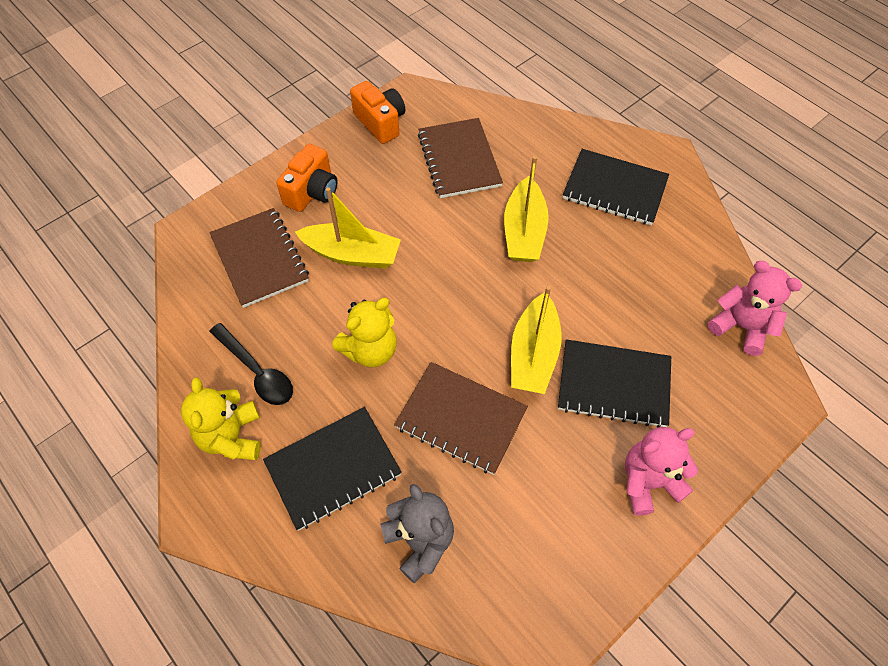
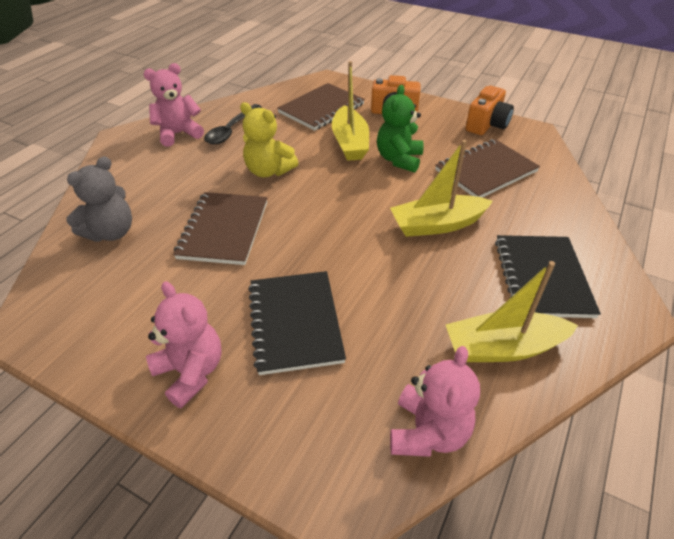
camera: 70 degrees right, 15 degrees down
yellow teddy bear [181,377,261,460] -> pink teddy bear [143,63,204,147]
black notebook [263,407,402,531] -> none
yellow boat [511,286,562,394] -> yellow boat moved to [446,261,578,362]
none -> green teddy bear [377,85,424,173]

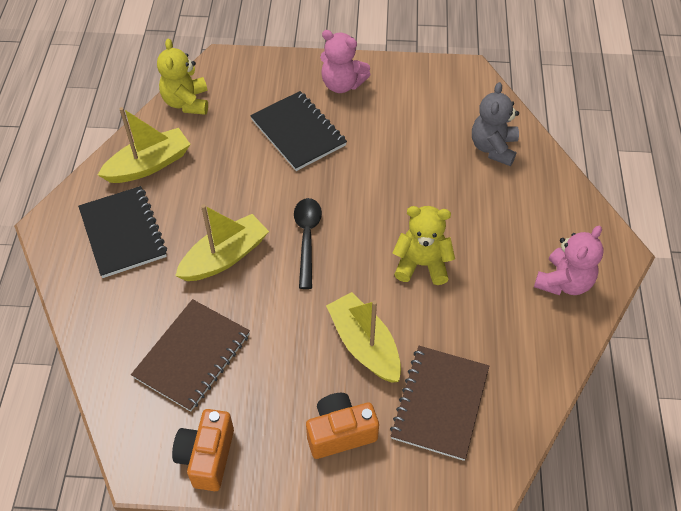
camera: 155 degrees right, 10 degrees up
brown notebook [173,192,267,265] -> none
black spoon [204,104,261,144] -> black spoon moved to [294,198,322,289]
green teddy bear [377,85,424,173] -> none
pink teddy bear [390,346,480,457] -> yellow teddy bear [157,38,208,115]

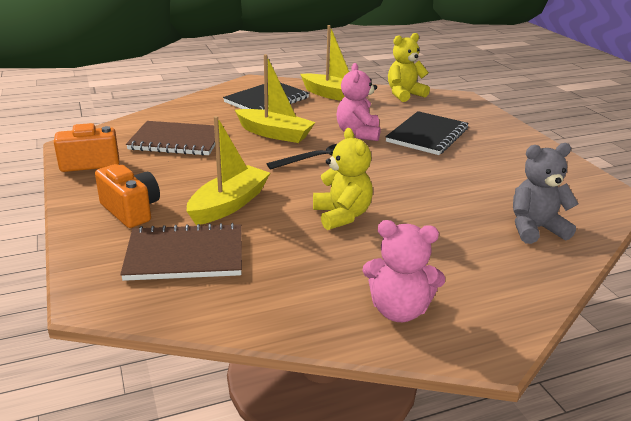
camera: 65 degrees right, 25 degrees down
pink teddy bear [320,30,370,93] -> pink teddy bear moved to [336,63,381,141]

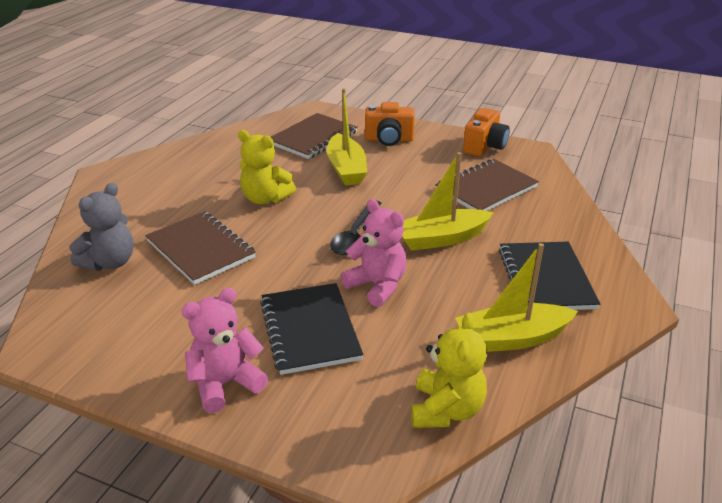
camera: 135 degrees right, 5 degrees up
pink teddy bear [362,220,445,322] -> pink teddy bear moved to [181,288,268,413]
none -> brown notebook [145,211,256,285]

